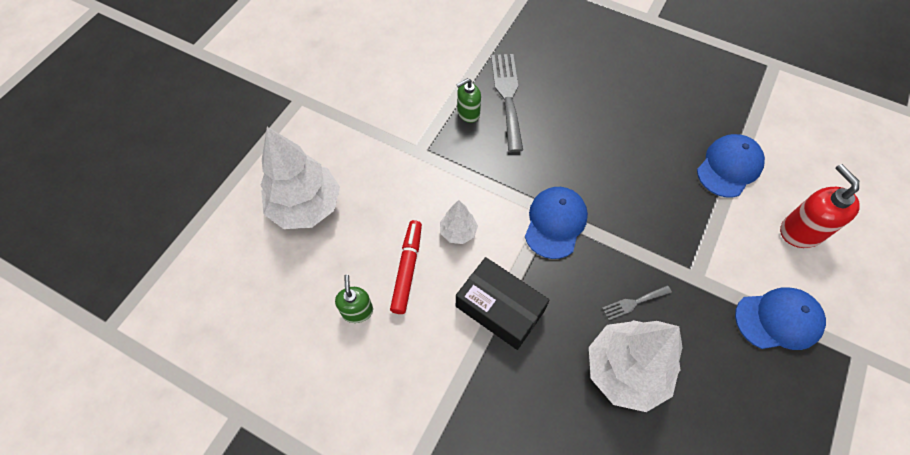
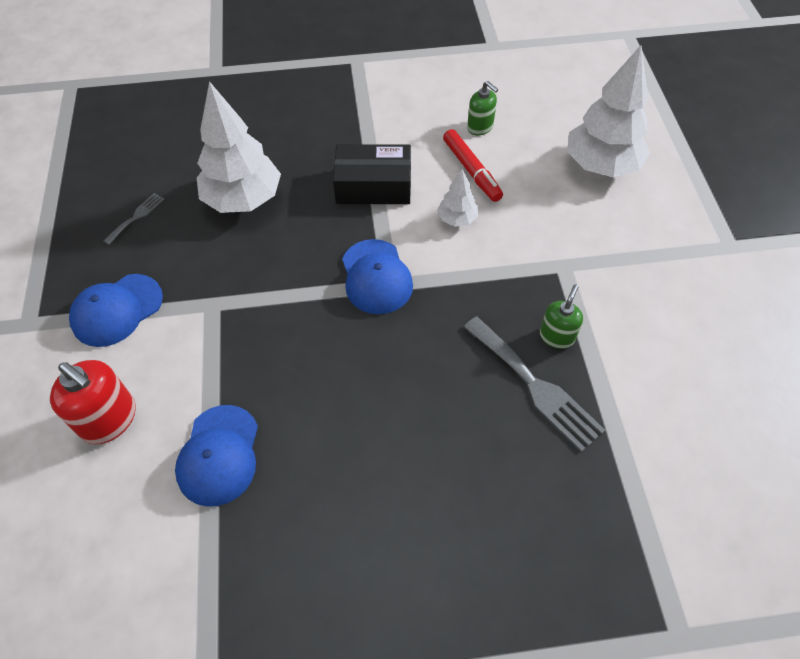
camera: 145 degrees right, 5 degrees down
grey fork [602,285,672,321] -> grey fork moved to [104,193,165,245]

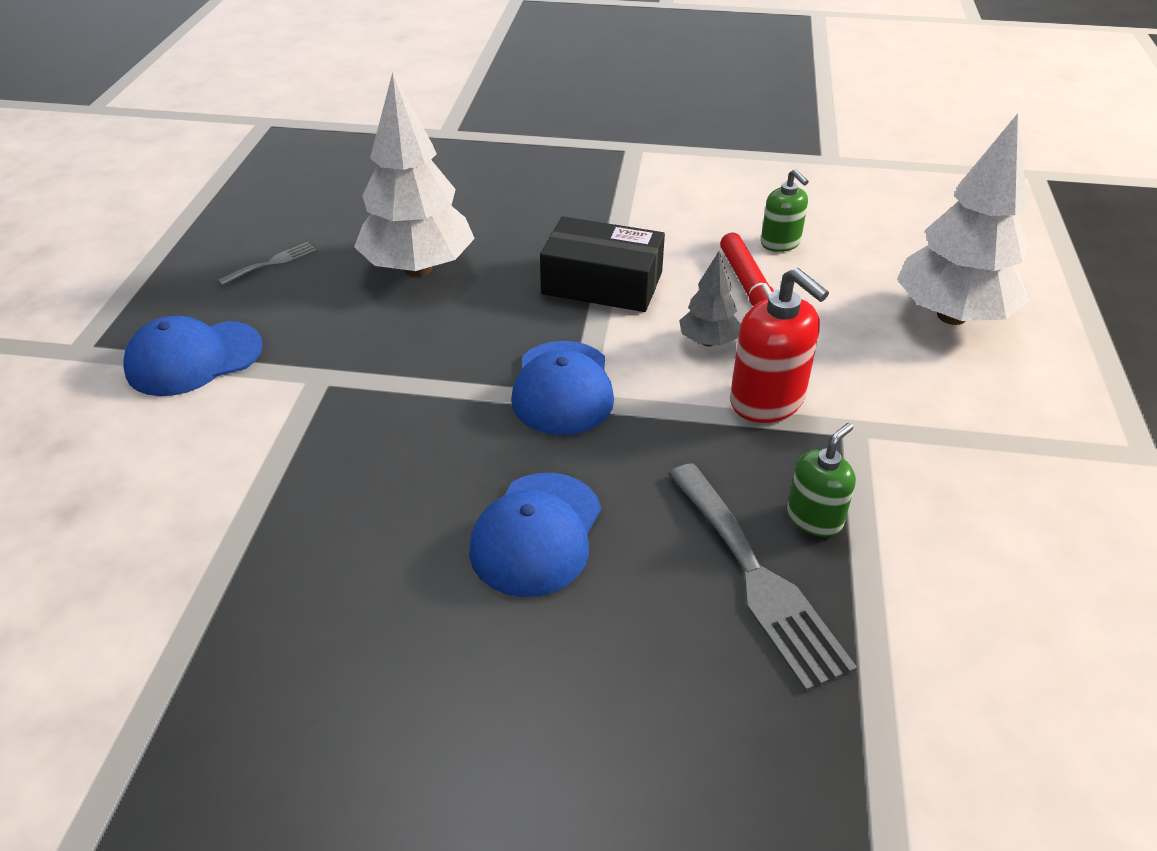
camera: 15 degrees right, 15 degrees down
red soap dispenser [50,360,136,444] -> red soap dispenser moved to [730,268,829,423]
blue cap [175,405,258,507] -> blue cap moved to [469,473,601,597]
white tree [437,169,478,227] -> grey tree [679,251,741,346]

